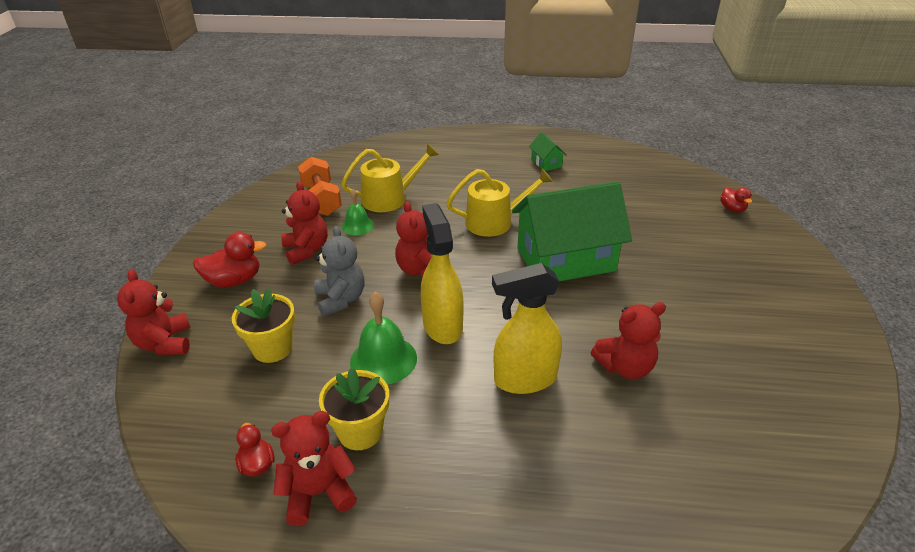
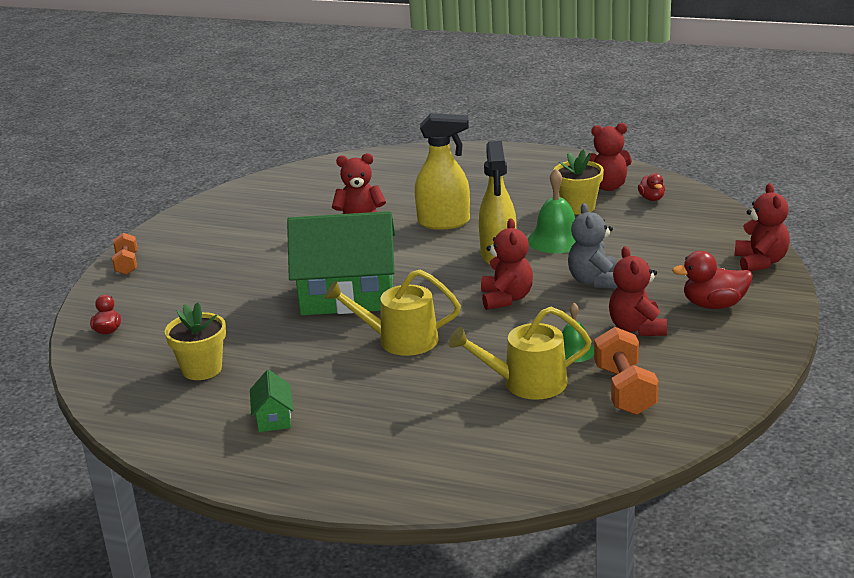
camera: 165 degrees left, 10 degrees down
yellow flower pot [232,288,295,363] -> yellow flower pot moved to [165,302,226,380]
none -> orange dumbbell [112,233,137,275]

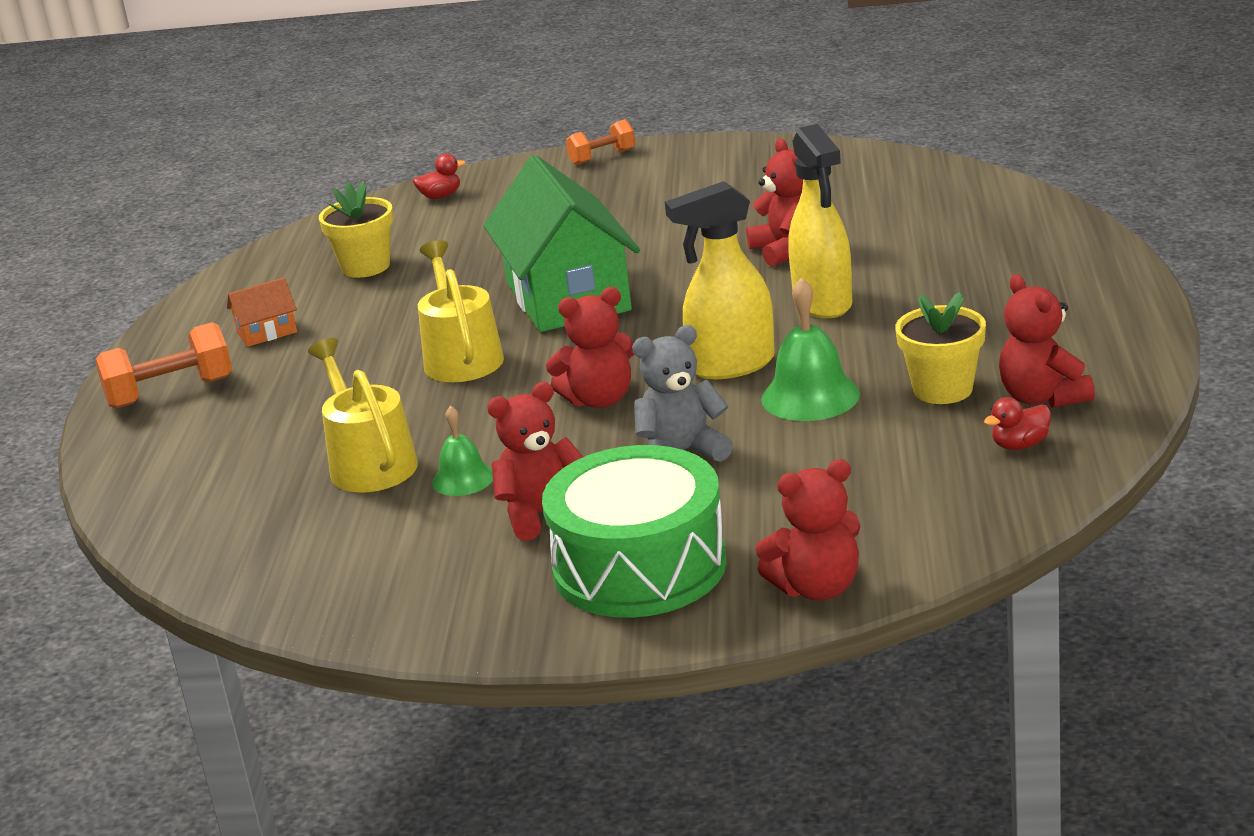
camera: 75 degrees right, 0 degrees up
green house [250,370,293,432] -> orange house [227,278,297,347]
orange dumbbell [594,327,658,415] -> orange dumbbell moved to [95,322,232,409]
red duck [672,251,752,309] -> green drum [542,445,727,618]

